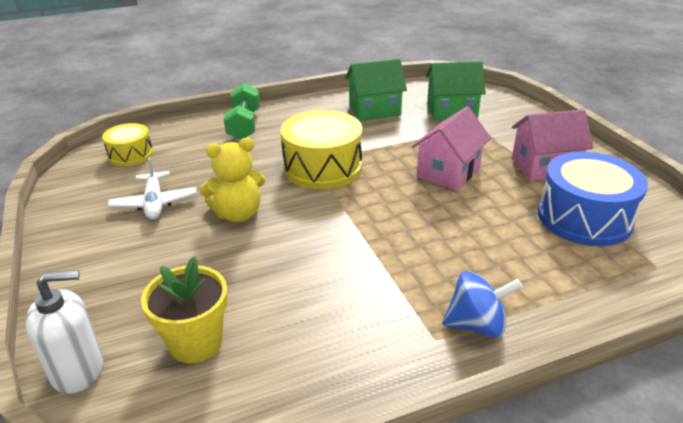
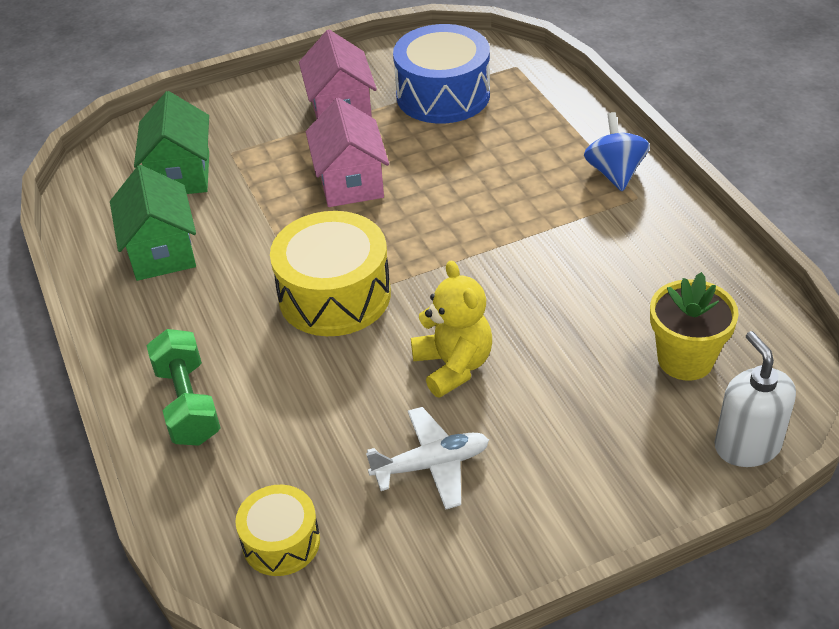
camera: 90 degrees left, 10 degrees up
green dumbbell [224,83,260,140] -> green dumbbell turned 75 degrees clockwise [146,329,220,446]
pink house [412,106,491,191] -> pink house turned 45 degrees clockwise [306,98,389,207]

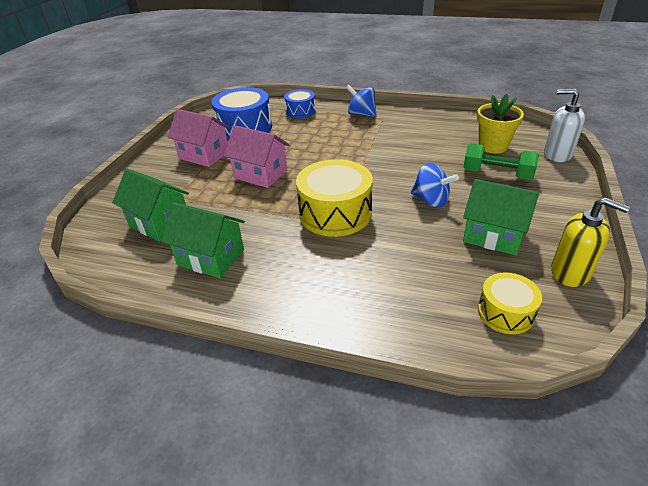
camera: 50 degrees left, 5 degrees down
green dumbbell [146,329,220,446] -> green dumbbell moved to [463,143,539,180]
white plane [366,407,489,510] -> green house [463,179,539,255]
yellow teddy bear [411,260,492,398] -> blue spinning top [411,163,459,208]
none -> blue drum [284,89,316,118]
none -> yellow soap dispenser [551,197,630,287]

